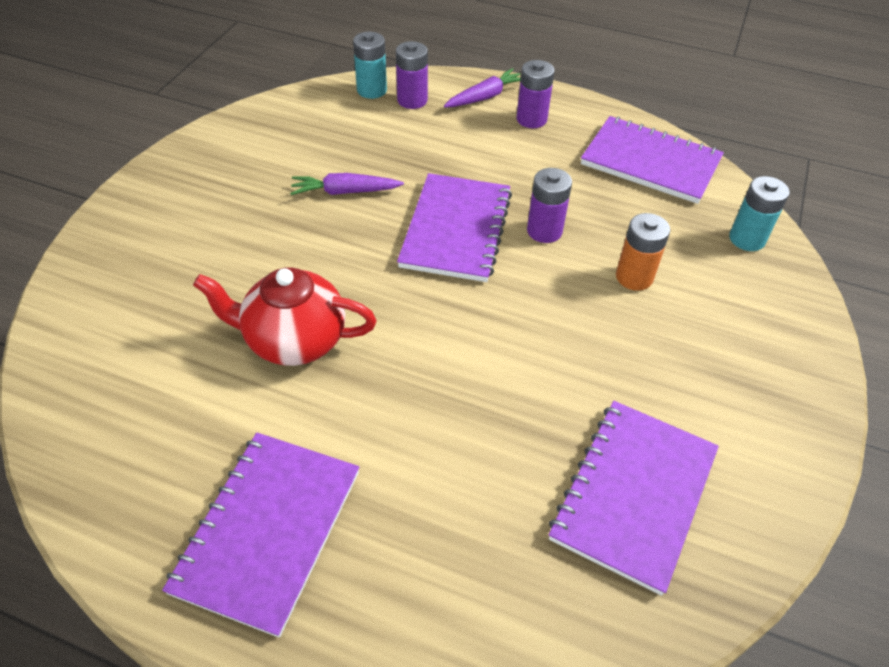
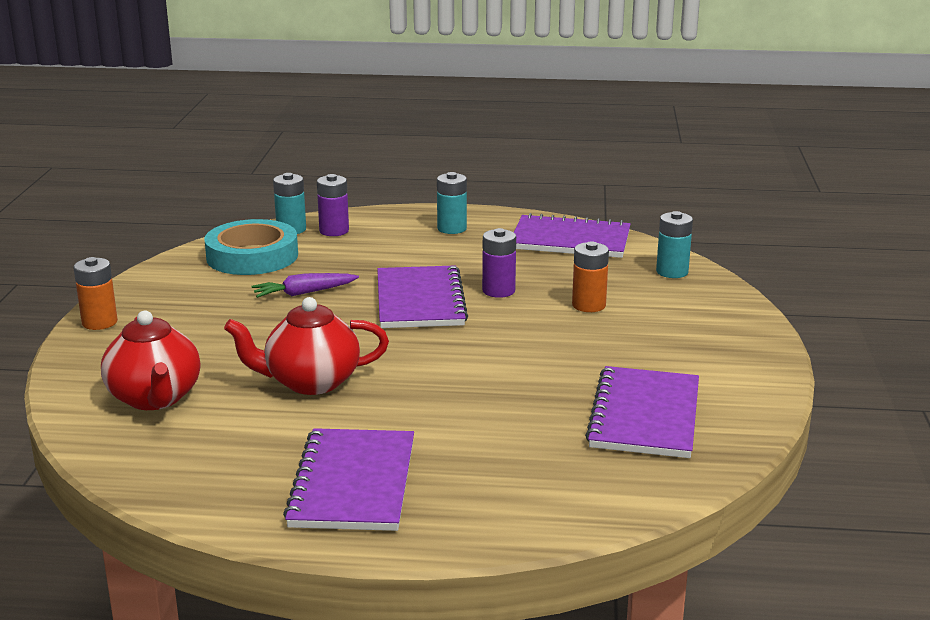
camera: 15 degrees left, 25 degrees down
purple carrot [444,68,521,108] -> none
purple battery [516,60,555,128] -> turquoise battery [437,172,467,234]
none -> orange battery [74,257,118,330]
none -> red teapot [101,311,200,410]
none -> turquoise tape [204,219,298,275]

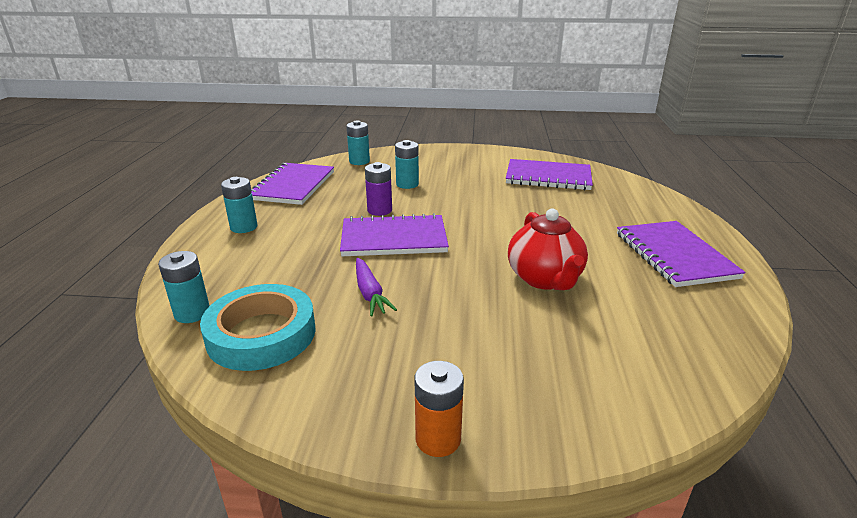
camera: 90 degrees left, 5 degrees up
red teapot [101,311,200,410] -> none
purple notebook [283,428,414,531] -> purple notebook turned 75 degrees clockwise [617,221,746,287]
purple battery [317,174,349,236] -> none
orange battery [572,242,609,312] -> turquoise battery [395,140,419,189]

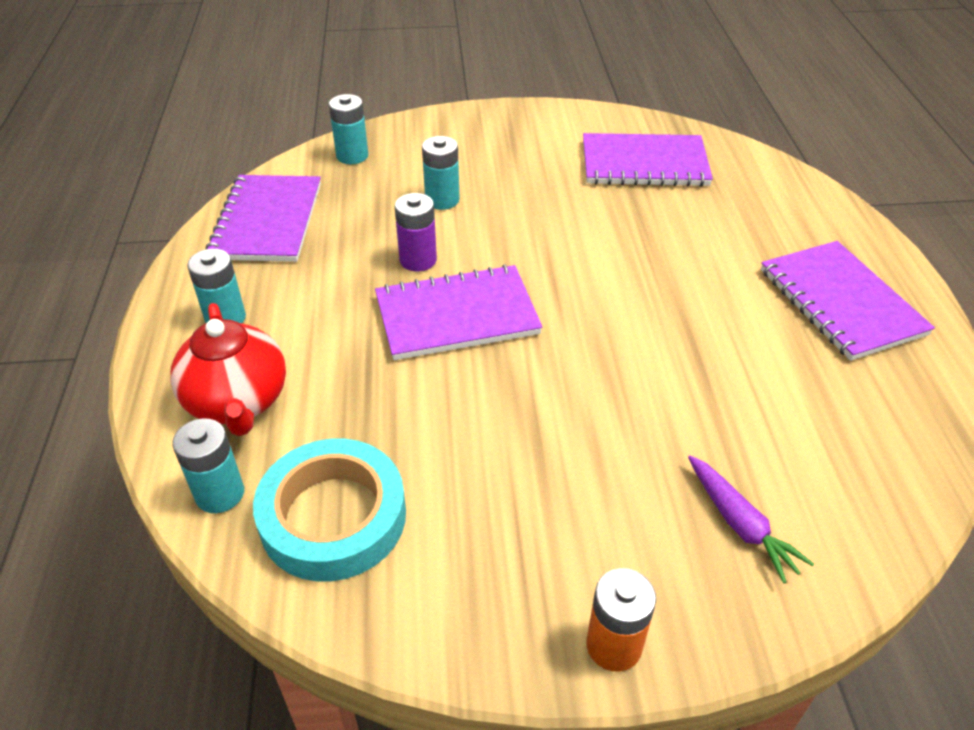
camera: 10 degrees left, 15 degrees up
purple carrot [356,258,397,317] -> purple carrot moved to [688,455,814,583]
red teapot [508,208,588,290] -> red teapot moved to [170,303,286,436]

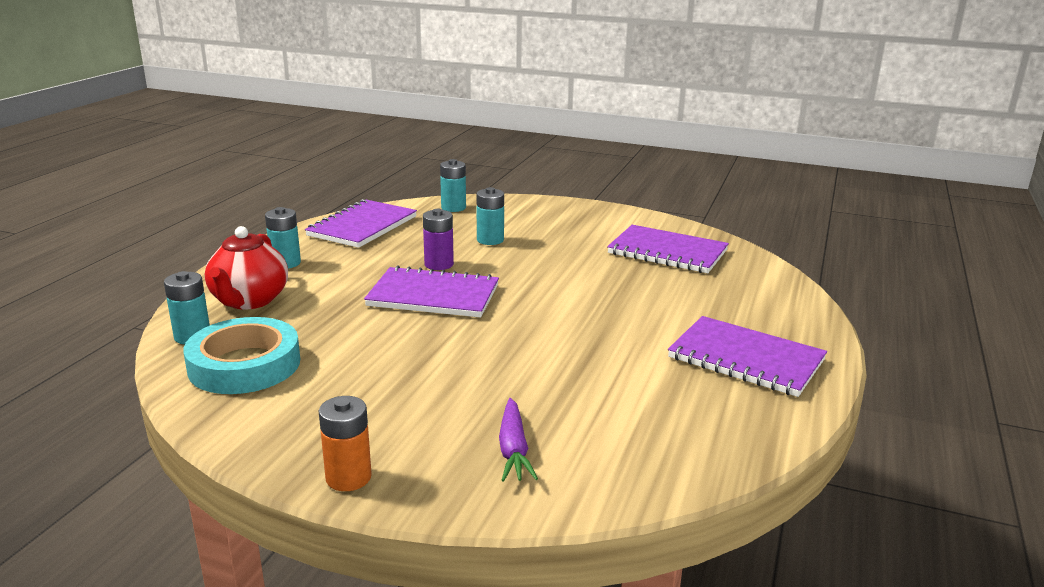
camera: 25 degrees right, 20 degrees down
purple notebook [761,241,935,361] -> purple notebook turned 60 degrees counterclockwise [668,316,827,397]

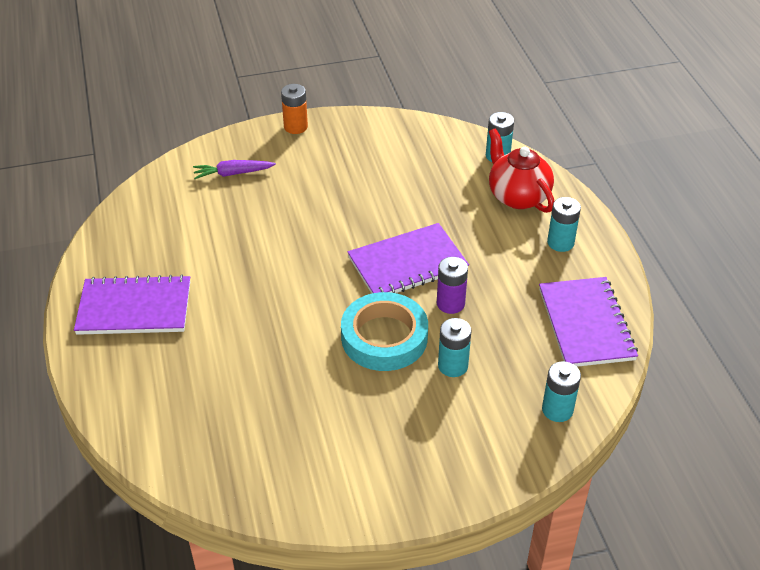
camera: 145 degrees right, 20 degrees up
turquoise tape [183,317,300,394] -> turquoise tape moved to [341,292,428,371]
purple carrot [499,398,538,482] -> purple carrot turned 60 degrees counterclockwise [193,160,276,179]
purple notebook [607,225,729,273] -> none

